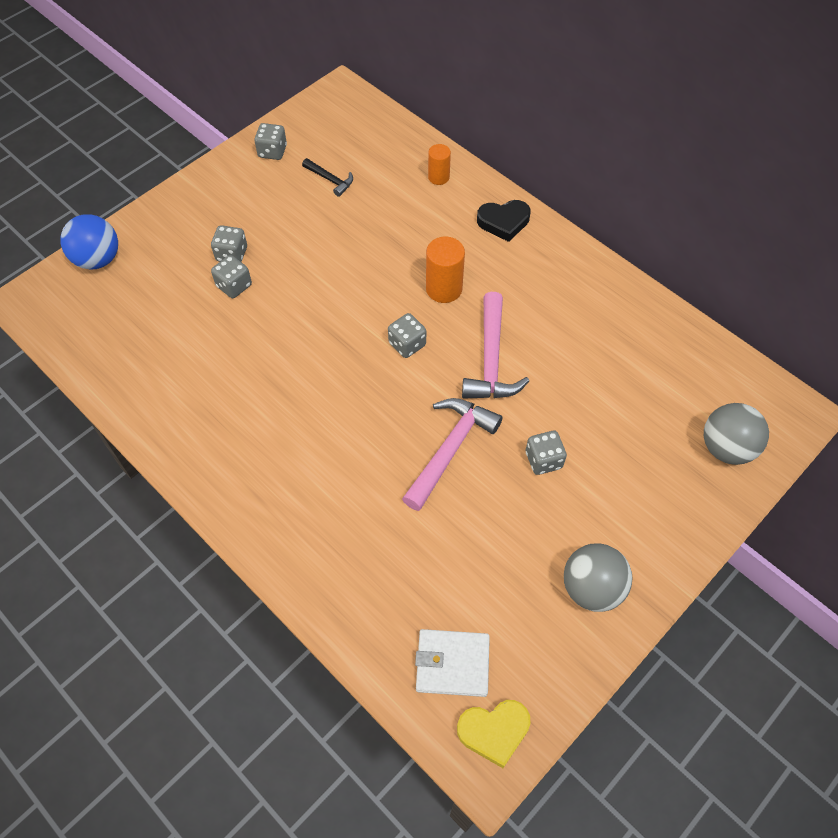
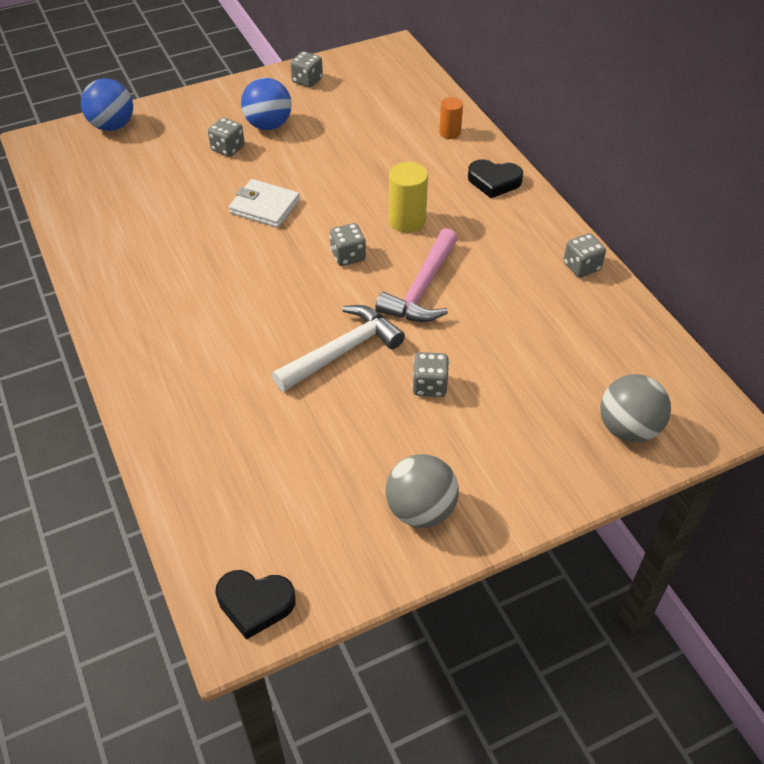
camera: 20 degrees right, 10 degrees down
grey dice [211,255,252,298] -> grey dice moved to [563,233,606,278]
black hammer [302,158,353,197] -> none
pink hammer [402,398,503,511] -> white hammer [272,305,405,392]
white wallet [415,629,490,697] -> white wallet moved to [229,179,300,228]
orange cylinder [426,237,465,303] -> yellow cylinder [389,162,428,233]
yellow heart [457,700,531,768] -> black heart [215,570,296,640]
none -> blue ball [241,78,292,130]

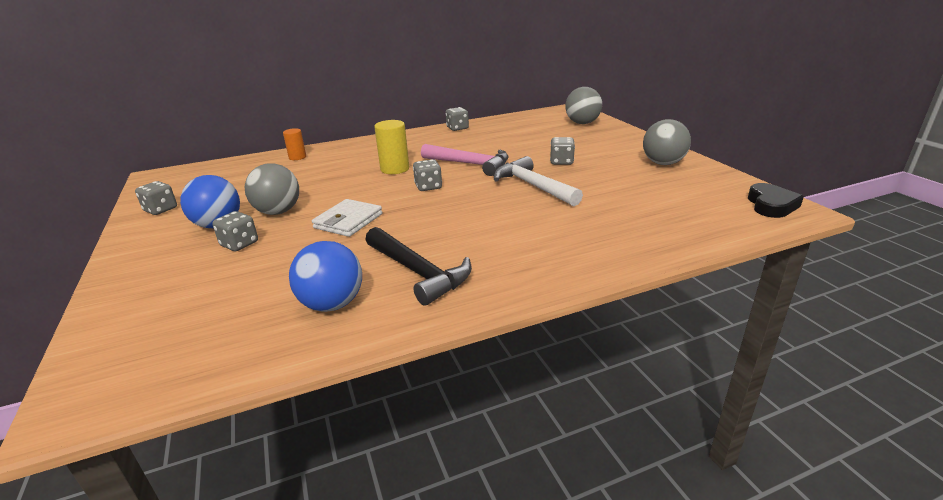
camera: 85 degrees left, 20 degrees down
blue ball [81,78,133,131] -> blue ball moved to [289,241,362,312]
black heart [468,159,523,198] -> none
none -> grey ball [245,163,299,215]
none -> black hammer [366,227,472,306]

